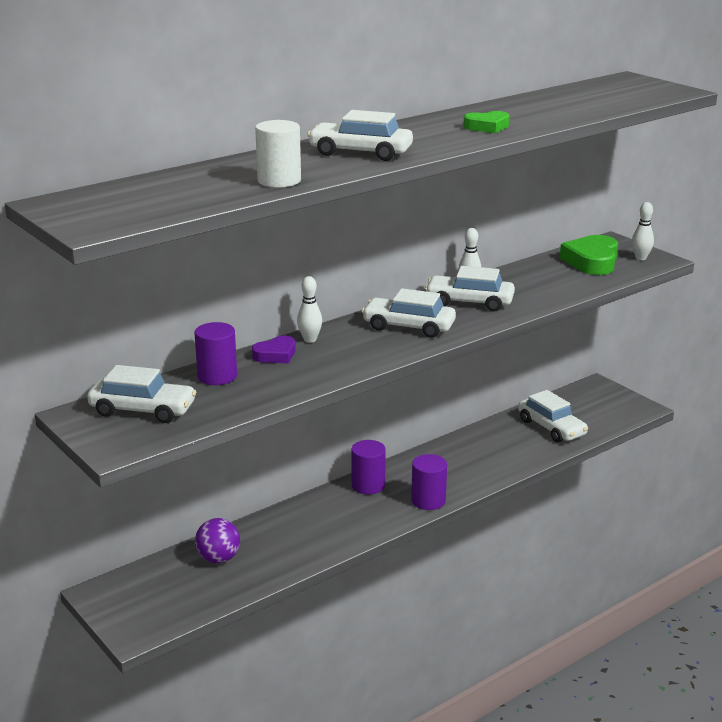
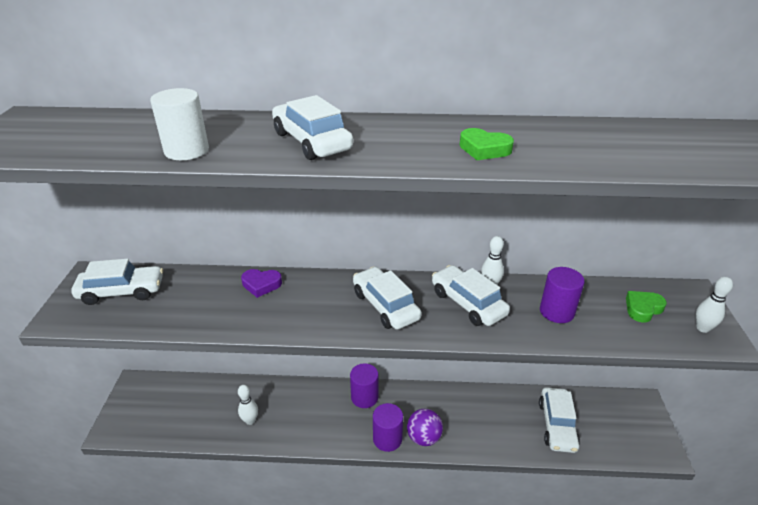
camera: 40 degrees right, 10 degrees up
white car [87,365,196,423] -> white car turned 60 degrees counterclockwise [71,259,163,305]
purple cylinder [195,322,237,385] -> purple cylinder moved to [540,267,585,323]
purple ball [195,518,240,563] -> purple ball moved to [407,409,443,446]
white bowling pin [297,276,322,343] -> white bowling pin moved to [238,385,258,425]
green heart [560,235,618,275] -> green heart [626,291,667,322], size x0.59

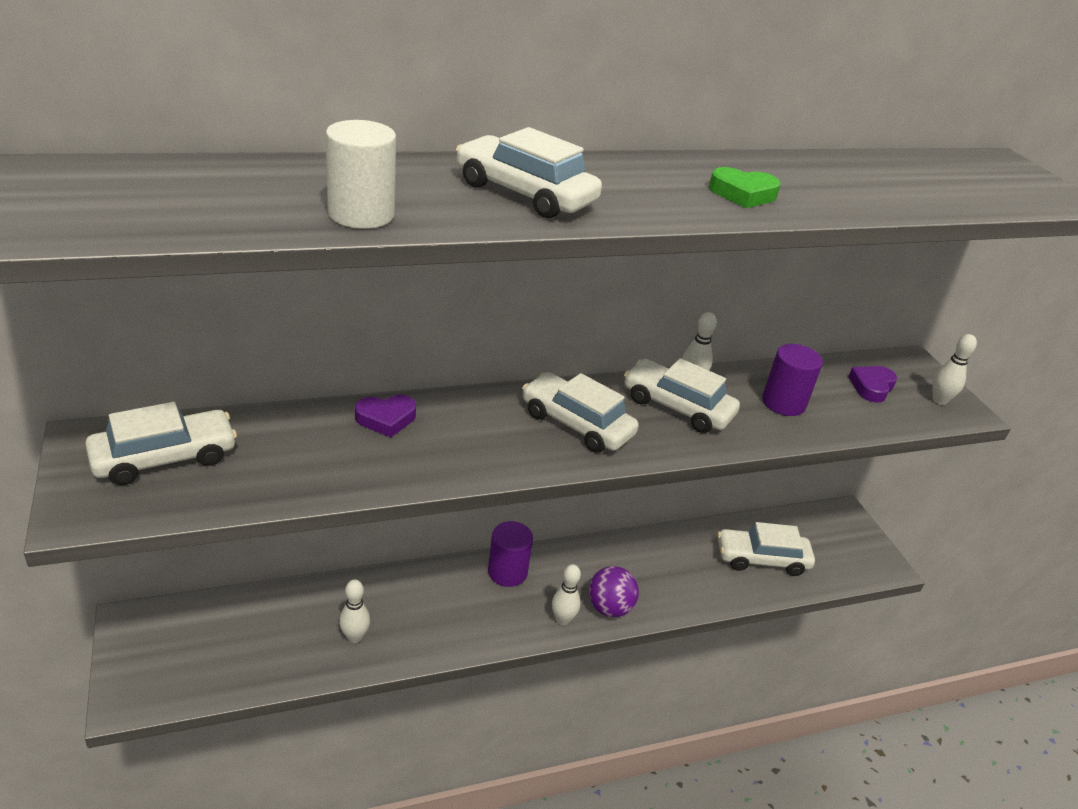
camera: 25 degrees left, 0 degrees up
purple cylinder [373,403,403,452] -> white bowling pin [552,564,581,625]
white car [539,387,580,453] -> white car turned 105 degrees clockwise [717,522,815,576]
green heart [626,291,667,322] -> purple heart [848,366,897,403]

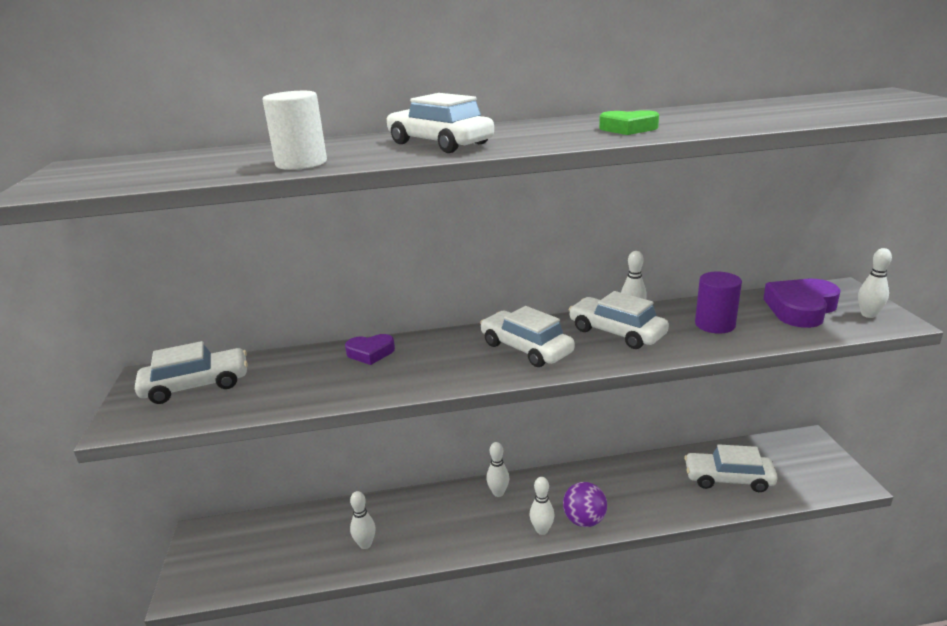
camera: 15 degrees right, 10 degrees down
purple cylinder [488,521,533,587] -> white bowling pin [486,442,509,497]
purple heart [848,366,897,403] -> purple heart [763,279,841,328], size x1.71

